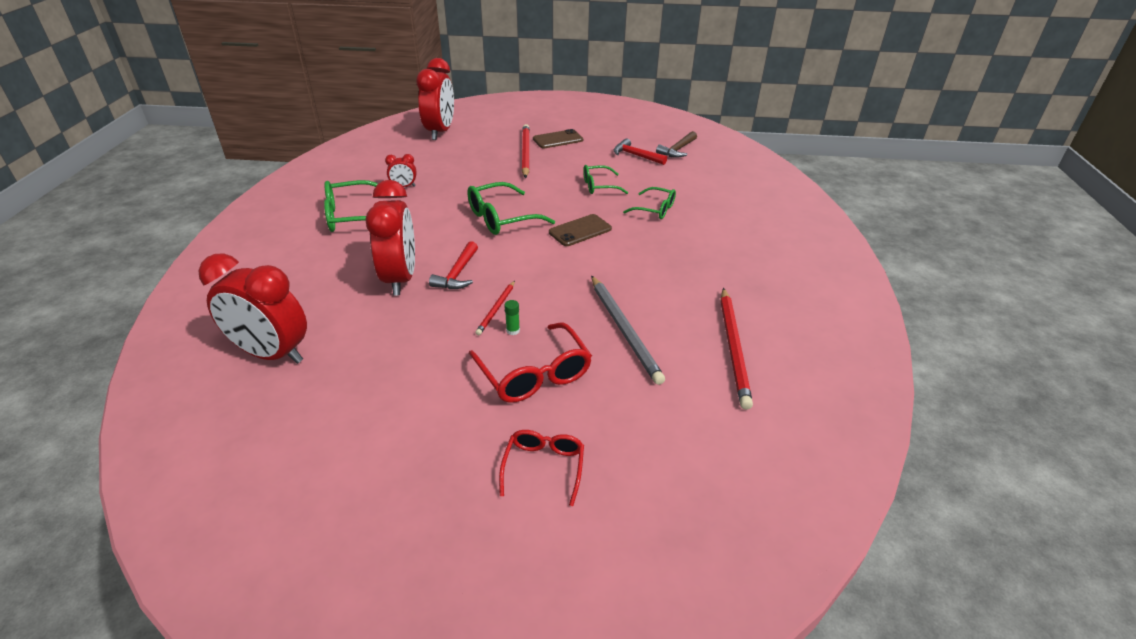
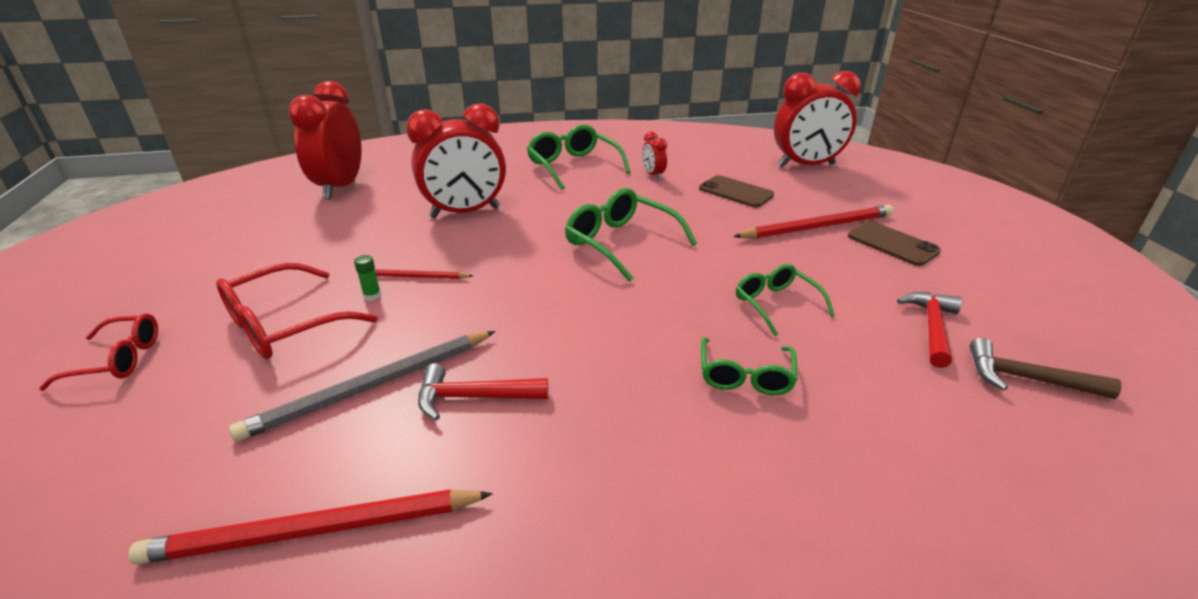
camera: 75 degrees right, 5 degrees down
red hammer [429,241,478,289] -> red hammer moved to [418,363,548,420]
brown phone [549,214,612,246] -> brown phone moved to [699,175,774,207]

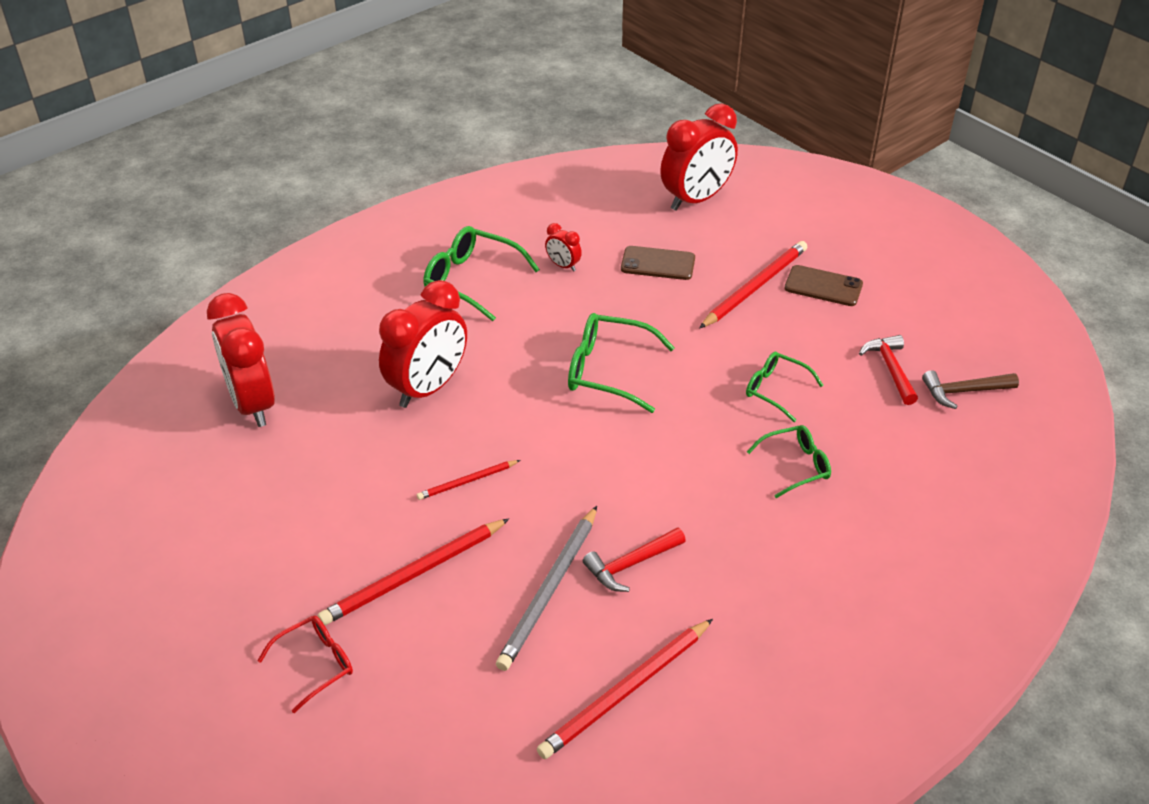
camera: 30 degrees left, 10 degrees up
red glasses [216,263,378,359] -> red pencil [318,518,509,625]
green glue stick [354,255,381,301] -> none
green glasses [701,337,798,395] -> green glasses turned 90 degrees counterclockwise [747,425,831,498]

